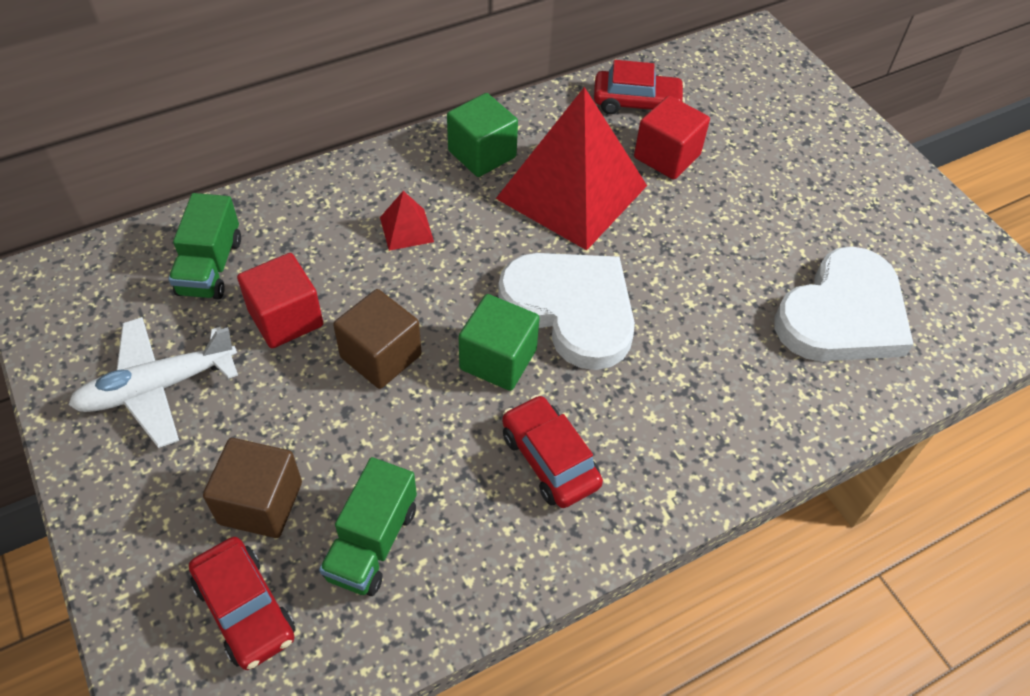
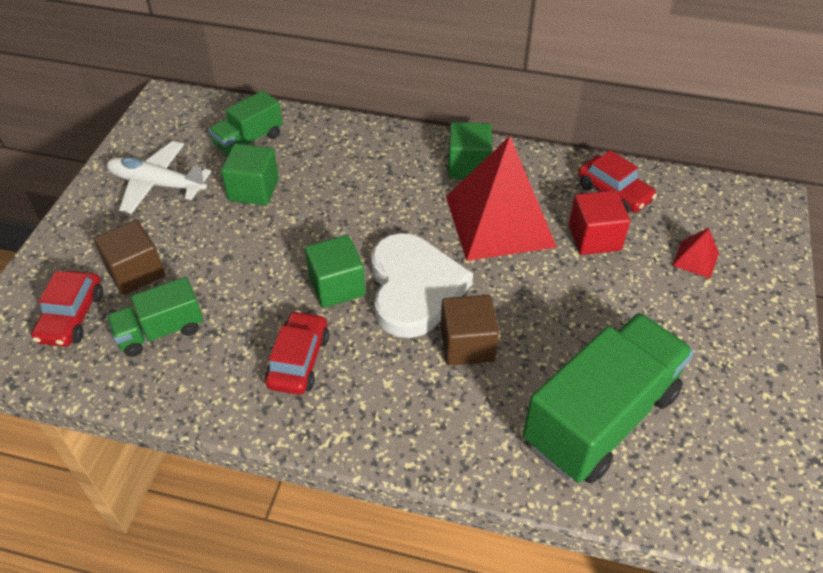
camera: 45 degrees right, 5 degrees down
red cube [237,253,323,348] -> green cube [221,144,279,205]
brown cube [333,289,422,389] -> brown cube moved to [441,295,499,366]
red pyramid [380,191,434,251] -> red pyramid moved to [672,228,719,278]
white heart [775,246,914,361] -> green truck [523,313,694,484]

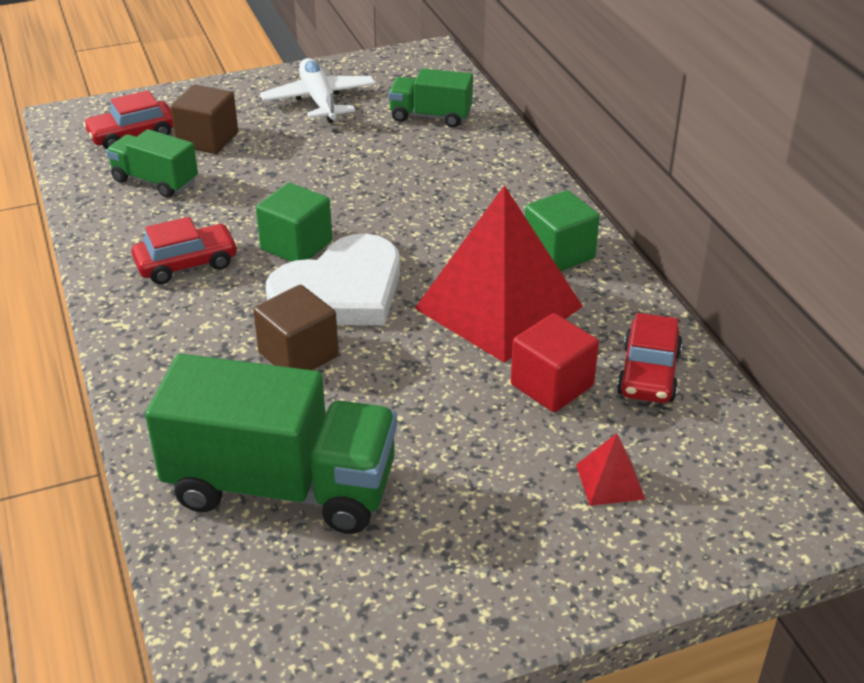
camera: 55 degrees right, 10 degrees down
green cube [221,144,279,205] -> none

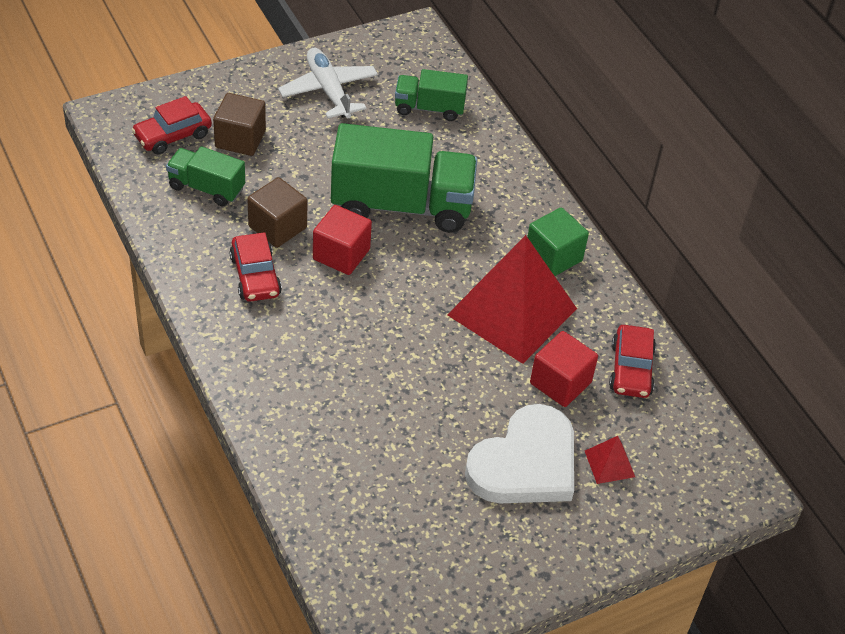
camera: 10 degrees left, 10 degrees up
red car [131,217,238,284] -> red car turned 105 degrees clockwise [230,232,282,302]
green truck [145,354,397,534] -> green truck moved to [331,123,477,233]
brown cube [253,285,339,370] -> brown cube moved to [247,177,307,248]
green cube [256,183,332,262] -> red cube [313,205,372,275]
white heart [266,234,400,325] -> white heart moved to [465,404,574,503]

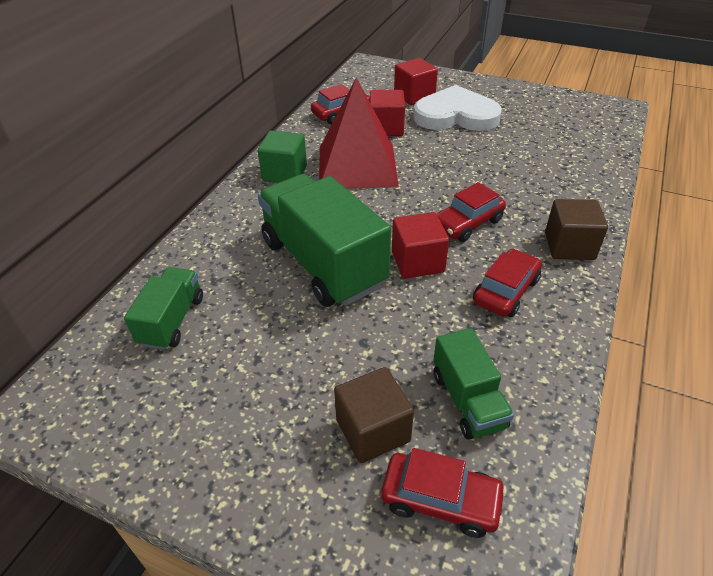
camera: 125 degrees left, 5 degrees down
brown cube [247,177,307,248] -> brown cube moved to [545,199,608,260]
white plane [278,48,378,118] -> none
green truck [395,69,468,121] -> green truck turned 135 degrees counterclockwise [124,267,203,350]
red pyramid [585,436,635,484] -> red cube [394,58,438,105]
none -> red car [437,182,506,242]

